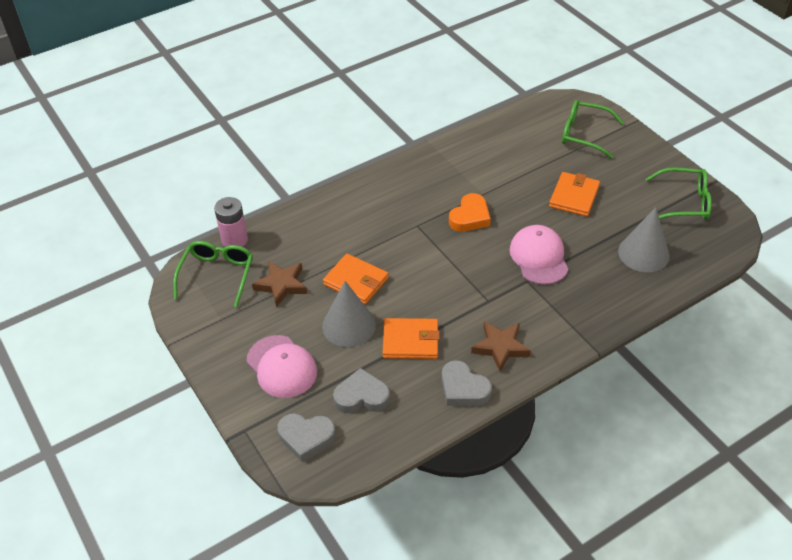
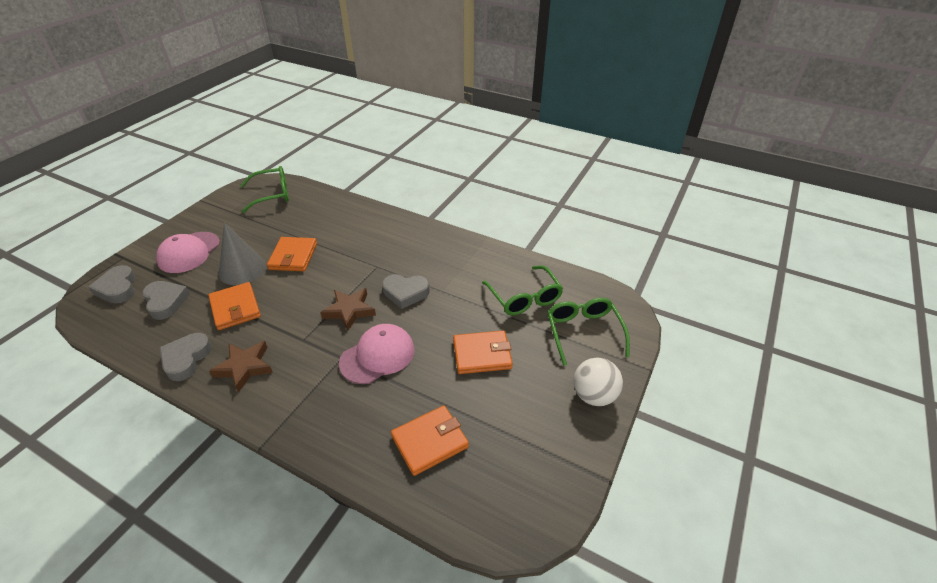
camera: 60 degrees right, 5 degrees down
pink battery [214,197,248,247] -> none
brown star [252,261,307,307] -> brown star moved to [321,288,376,331]
orange heart [449,193,491,232] -> grey heart [382,274,430,309]
grey cone [618,207,670,272] -> orange wallet [391,405,469,476]
green glasses [646,167,712,220] -> green glasses moved to [482,265,563,315]
none -> white ball [574,358,623,406]

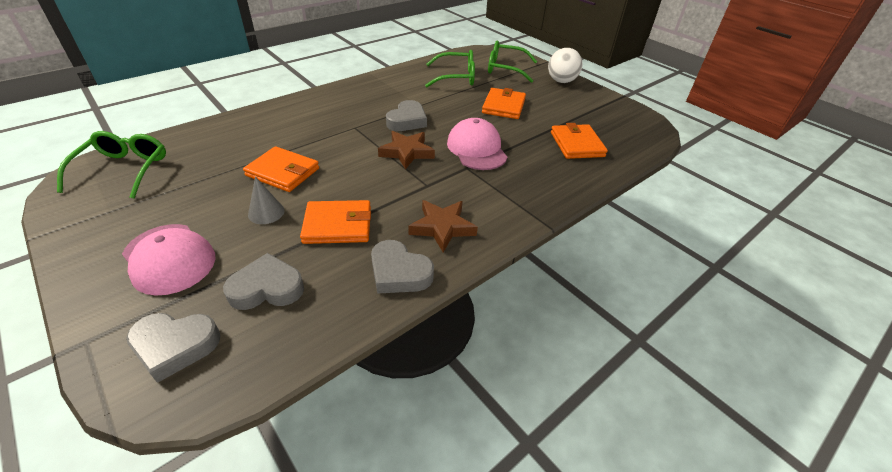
camera: 70 degrees left, 0 degrees up
grey cone [219,222,266,285] -> grey cone [248,177,284,224], size x0.56

